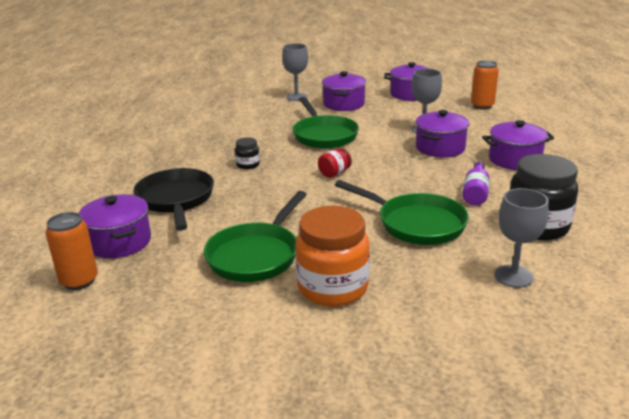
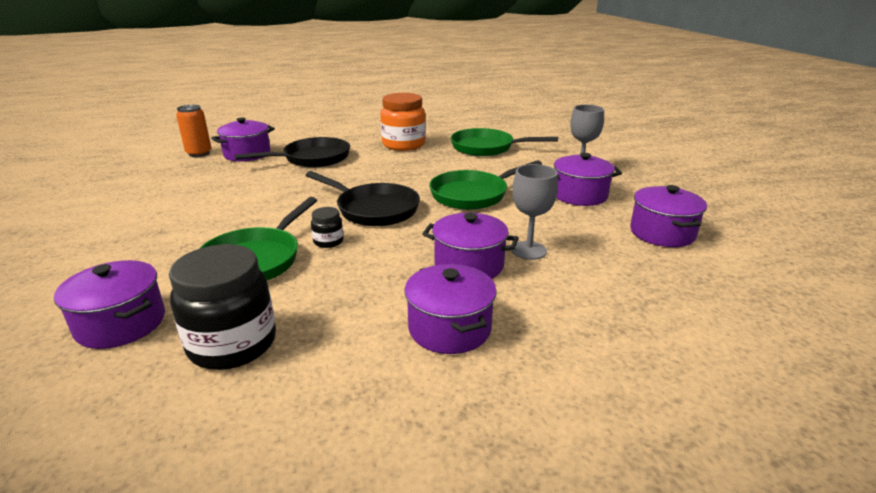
camera: 75 degrees right, 0 degrees up
green pan [204,191,307,282] -> green pan moved to [451,128,558,156]
black jar [235,137,260,169] -> black jar moved to [311,207,343,248]
orange jar [295,206,370,306] -> orange jar moved to [380,93,426,151]
red jar [318,148,352,178] -> black pan [306,171,420,226]
purple bottle [462,162,490,205] -> none
orange can [471,61,499,109] -> none
grey goblet [495,188,549,288] -> purple pot [54,260,165,349]

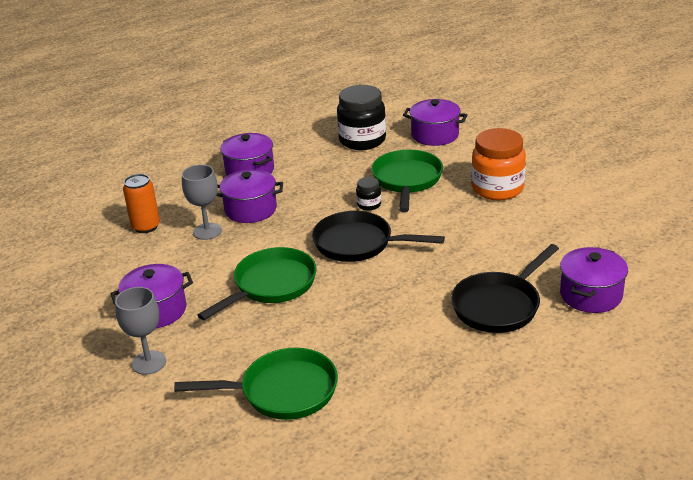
camera: 165 degrees right, 5 degrees up
orange can [176,105,211,157] -> orange can moved to [123,174,160,233]
orange jar [380,93,426,151] -> orange jar moved to [471,128,526,200]
purple pot [630,185,707,247] -> none

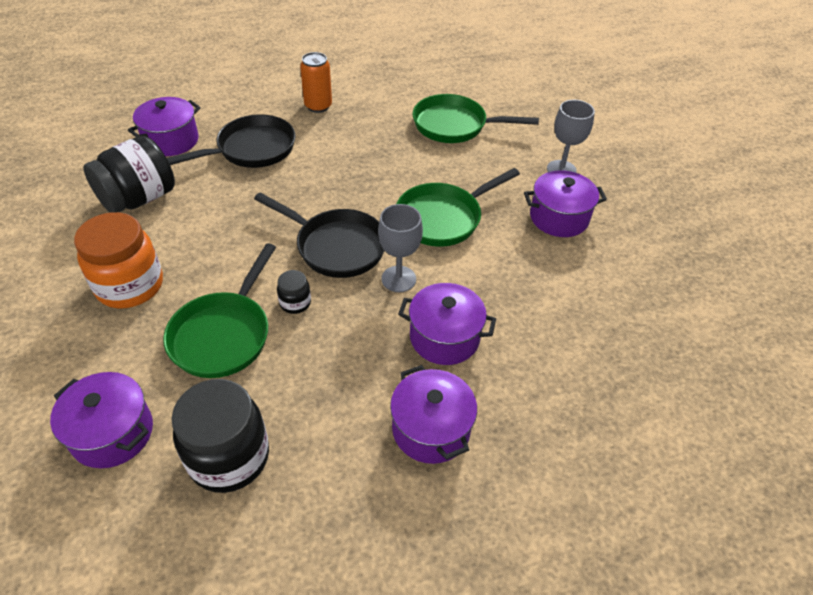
camera: 170 degrees left, 15 degrees up
orange can [123,174,160,233] -> orange can moved to [300,52,332,113]
grey goblet [182,165,222,240] -> grey goblet moved to [378,204,423,292]
none -> black jar [83,135,175,212]

